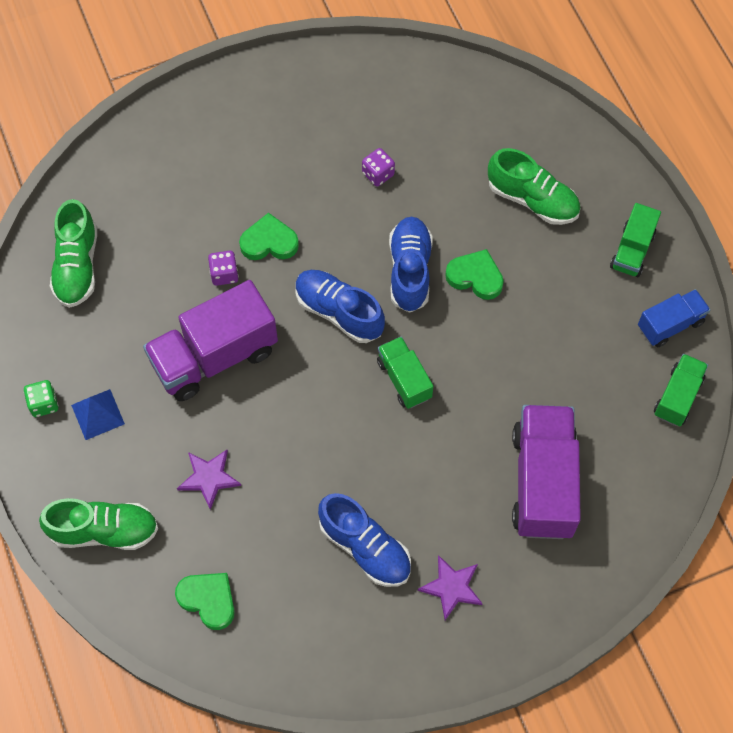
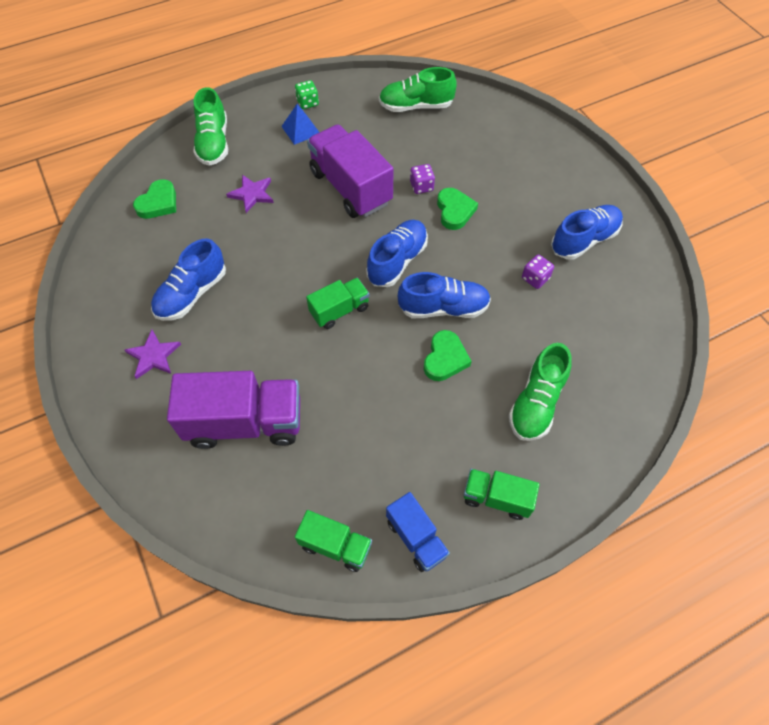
camera: 85 degrees right, 5 degrees down
none -> blue shoe [551,205,623,260]

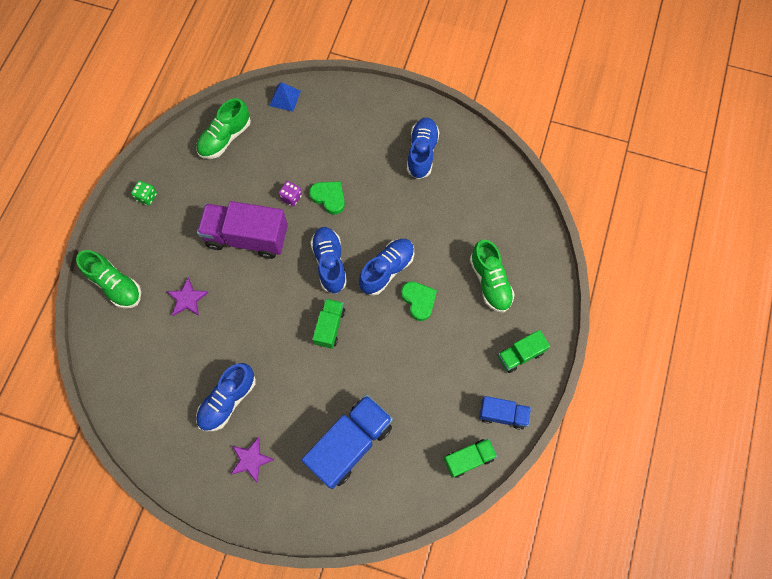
camera: 45 degrees left, 10 degrees up
green heart [133,179,176,219] -> none
blue shoe [151,239,226,321] -> blue shoe turned 45 degrees clockwise [196,363,256,431]
purple truck [167,371,300,449] -> blue truck [302,394,393,489]
blue pyramid [281,104,319,145] -> blue pyramid moved to [269,82,301,112]
purple dice [522,255,554,289] -> none

